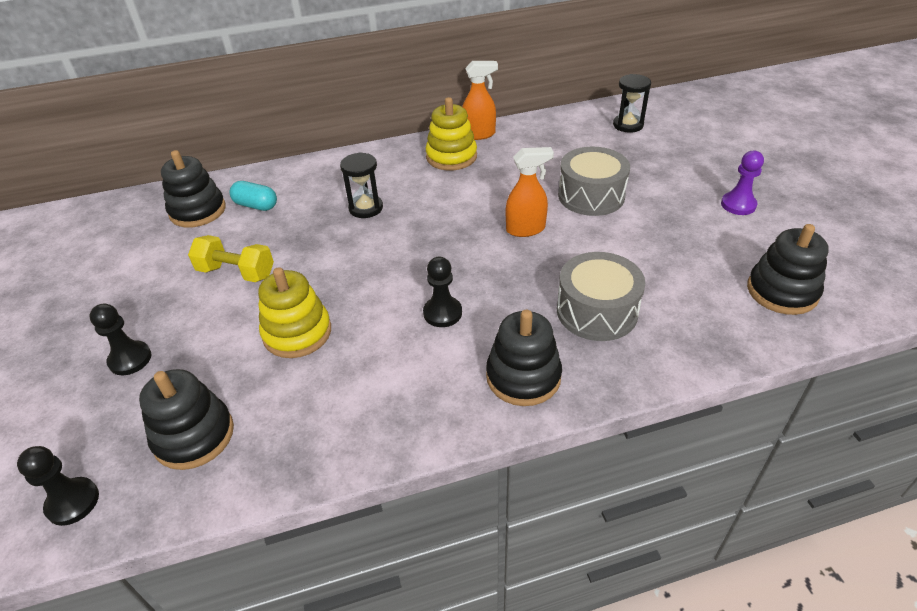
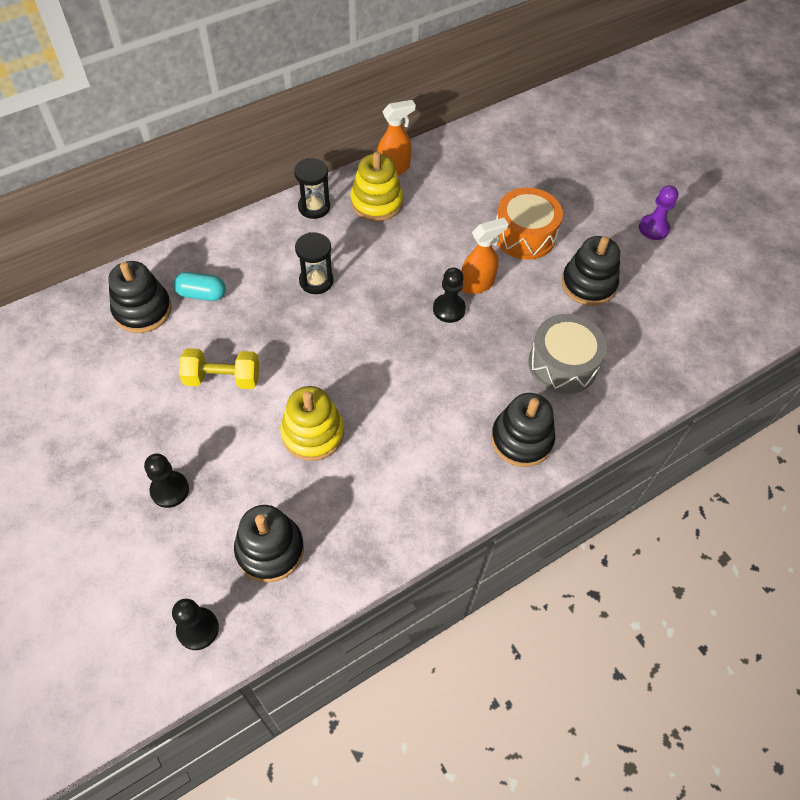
camera: 20 degrees left, 15 degrees up
black pawn [423,257,462,327] -> black pawn moved to [433,268,466,323]
grey drum [558,147,630,216] -> orange drum [494,187,563,260]
black hourglass [613,74,651,133] -> black hourglass moved to [294,158,330,219]
black stacking toy [747,224,829,315] -> black stacking toy moved to [562,236,620,306]

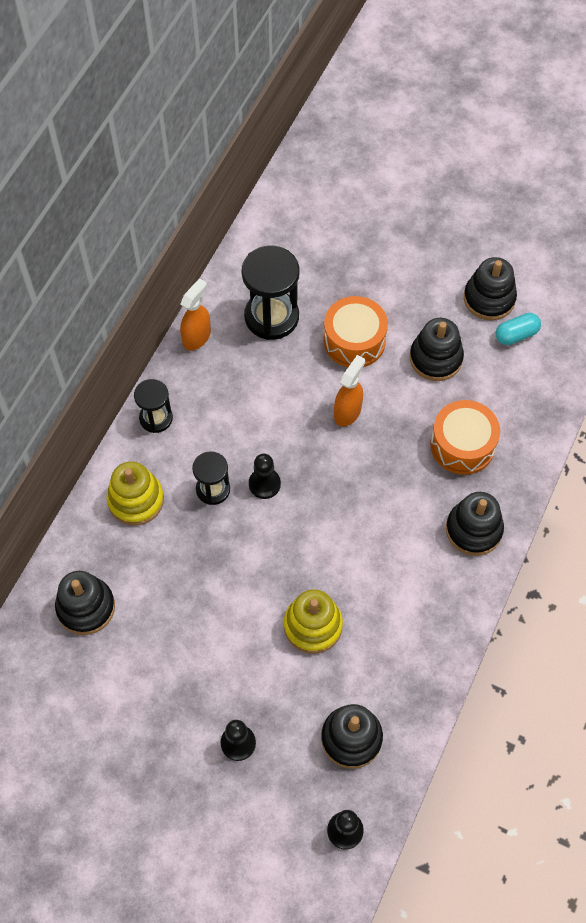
camera: 30 degrees left, 5 degrees up
turquoise capsule [173,272,226,301] -> turquoise capsule moved to [496,313,541,345]
yellow dumbbell [179,348,259,389] -> none
yellow stacking toy [350,152,403,222] -> yellow stacking toy moved to [107,461,164,525]
black pawn [433,268,466,323] -> black pawn moved to [249,453,281,499]
grey drum [528,314,607,394] -> orange drum [430,400,500,475]
purple pawn [639,185,678,240] -> none
none -> black hourglass [241,245,300,340]
none -> black stacking toy [464,257,517,321]

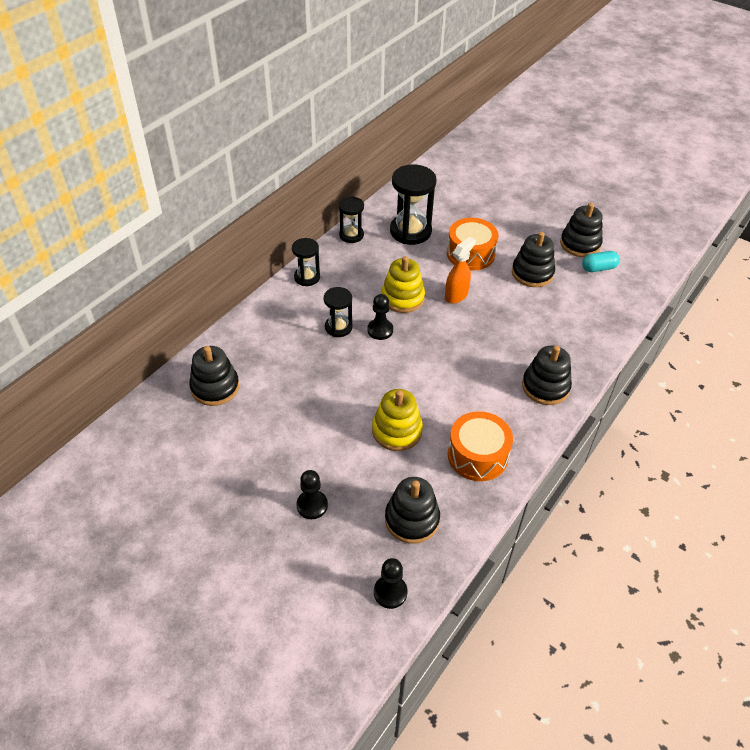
camera: 10 degrees right, 15 degrees down
yellow stacking toy [107,461,164,525] -> yellow stacking toy moved to [381,256,425,313]
orange spray bottle [180,278,211,351] -> black hourglass [339,196,364,243]
orange drum [430,400,500,475] -> orange drum moved to [448,411,513,481]

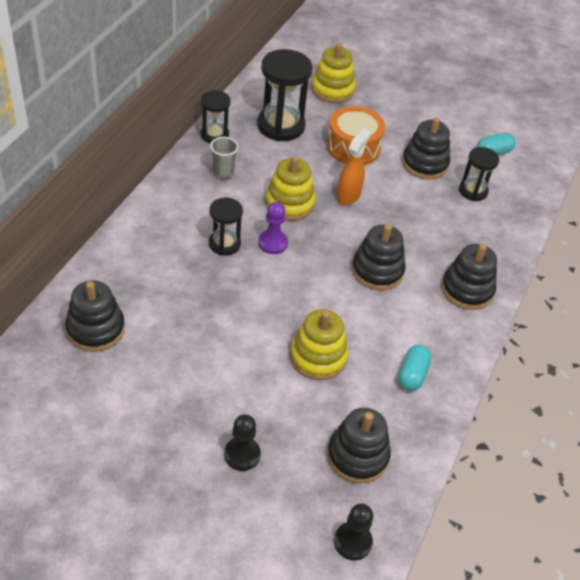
camera: 15 degrees left, 0 degrees up
black hourglass [292,238,320,286] -> black hourglass moved to [459,147,499,201]
black pawn [367,294,393,340] -> purple pawn [258,202,288,254]
orange drum [448,411,513,481] -> turquoise capsule [398,345,432,391]
black stacking toy [560,203,603,257] -> black stacking toy moved to [352,224,406,290]
none -> grey cup [210,137,239,180]
none -> yellow stacking toy [311,43,356,103]

